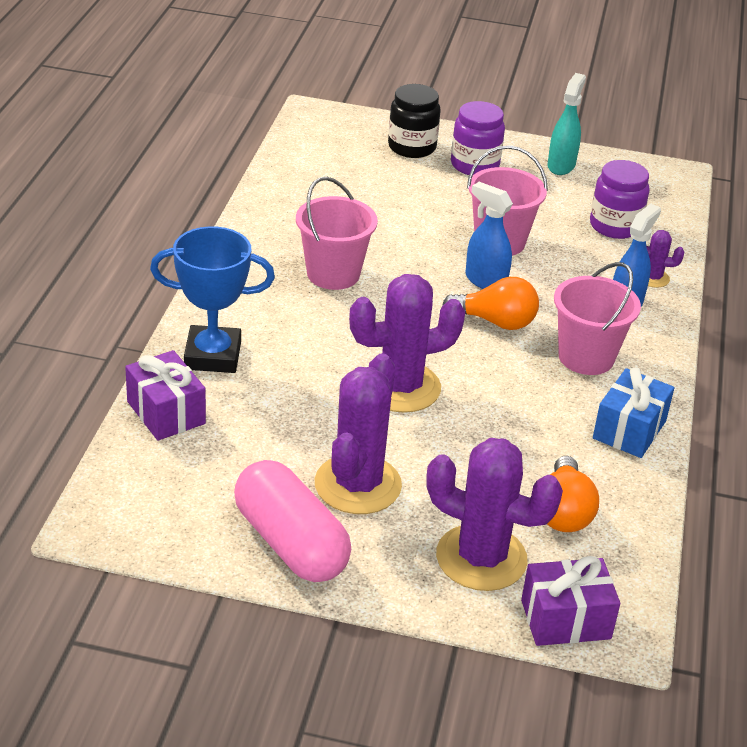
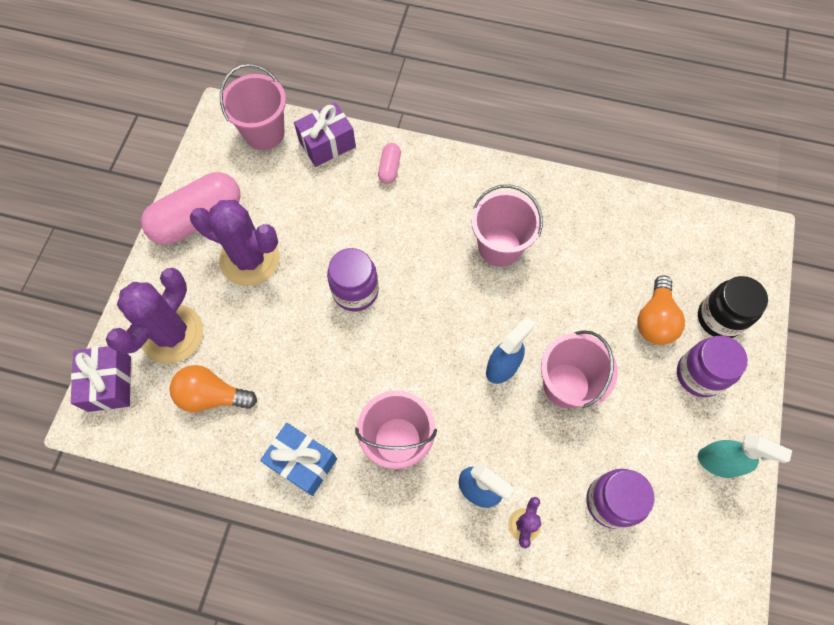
camera: 95 degrees right, 30 degrees up
blue trophy [150,226,275,373] -> pink capsule [378,143,401,184]
purple cactus [349,274,465,413] -> purple jar [327,248,379,312]
orange light bulb [442,277,539,330] -> orange light bulb moved to [637,275,685,345]
none -> pink bucket [220,64,286,150]

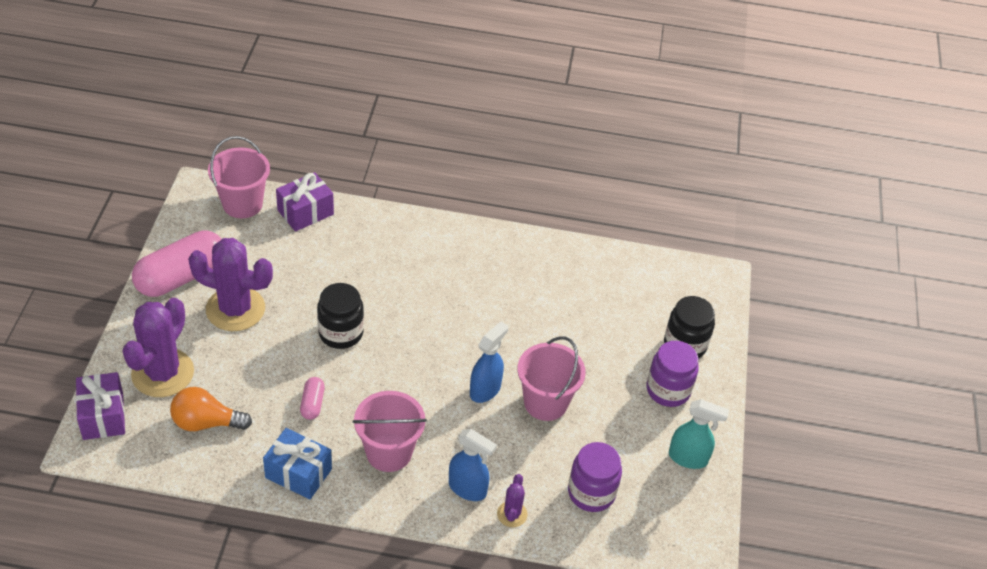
camera: 10 degrees left, 20 degrees down
purple jar [327,248,379,312] -> black jar [317,283,364,349]
pink capsule [378,143,401,184] -> pink capsule moved to [300,377,325,420]
pink bucket [471,185,543,267] -> none
orange light bulb [637,275,685,345] -> none

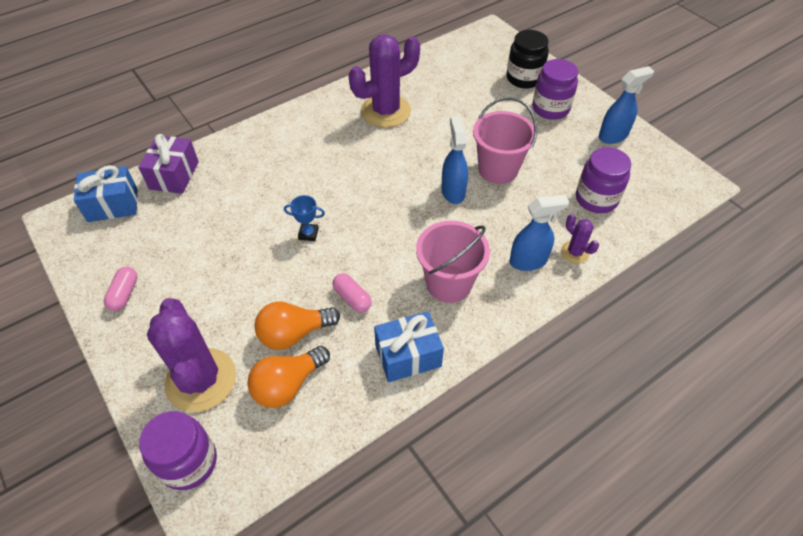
camera: 40 degrees left, 5 degrees up
purple gift [76,372,125,440] -> purple jar [139,411,217,490]
pink capsule [132,230,222,297] -> pink capsule [104,267,138,311], size x0.45
purple cactus [188,238,273,331] -> purple cactus moved to [349,34,420,128]
pink bucket [208,136,270,218] -> blue gift [74,165,138,222]
black jar [317,283,364,349] -> blue trophy [284,195,325,241]
turquoise spray bottle [669,399,729,469] -> blue spray bottle [599,66,654,144]
none -> orange light bulb [254,301,340,350]

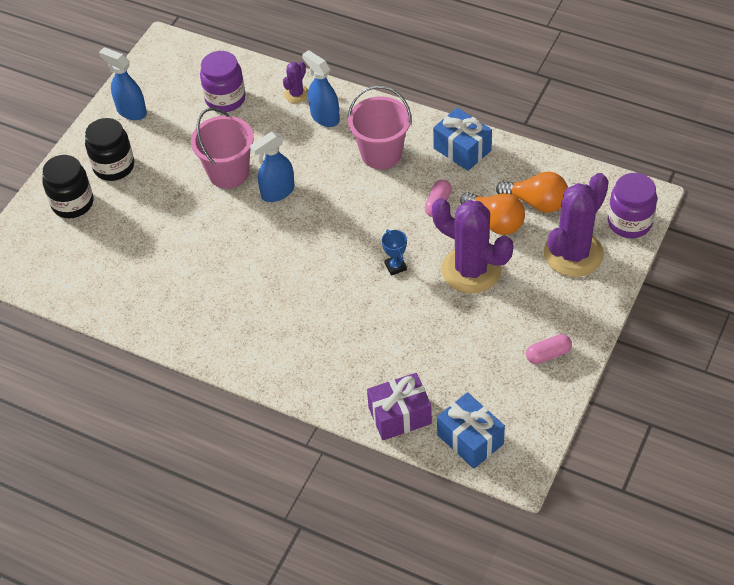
camera: 115 degrees left, 0 degrees up
purple cactus [349,34,420,128] -> purple cactus moved to [432,198,513,293]
purple jar [532,59,578,120] -> black jar [85,118,134,181]

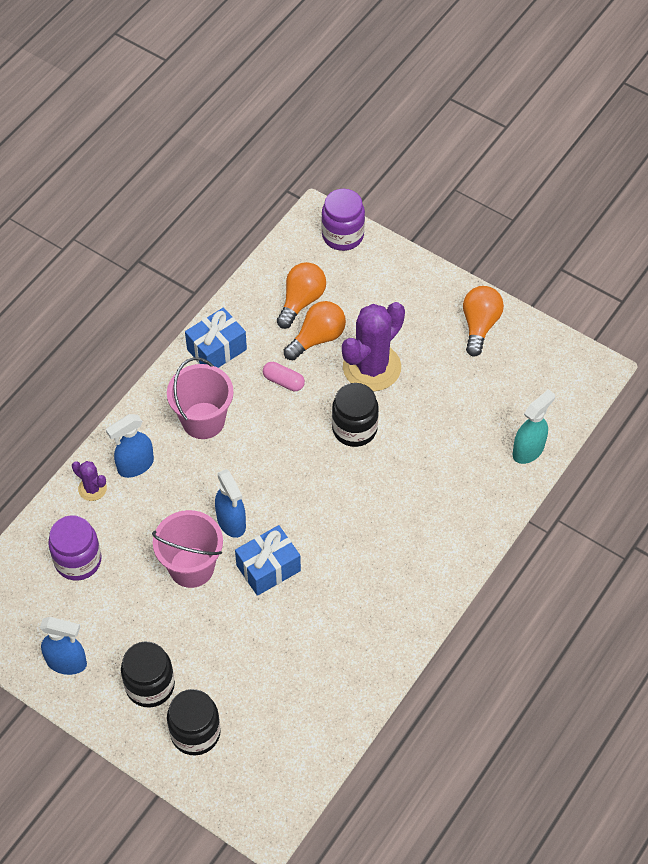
camera: 85 degrees left, 5 degrees up
blue spray bottle [99,47,147,120] -> blue spray bottle turned 120 degrees counterclockwise [40,617,87,675]
purple gift [367,373,432,440] -> turquoise spray bottle [513,389,555,464]
blue trophy [382,229,407,276] -> black jar [332,383,379,447]
blue gift [437,392,505,469] -> blue gift moved to [235,525,301,596]
pink capsule [526,334,572,364] -> orange light bulb [463,286,504,356]
purple cactus [544,173,609,277] -> none

